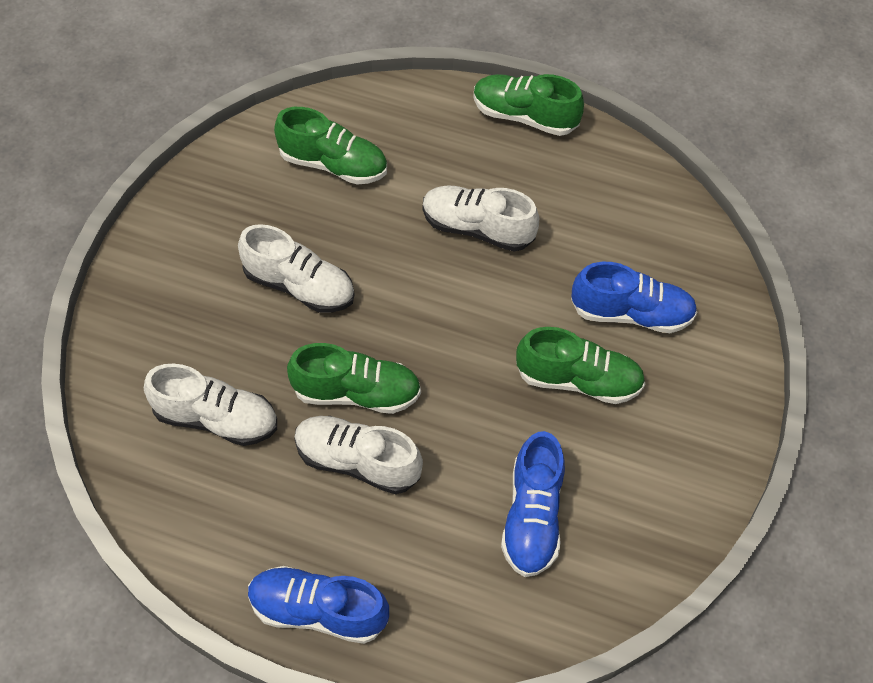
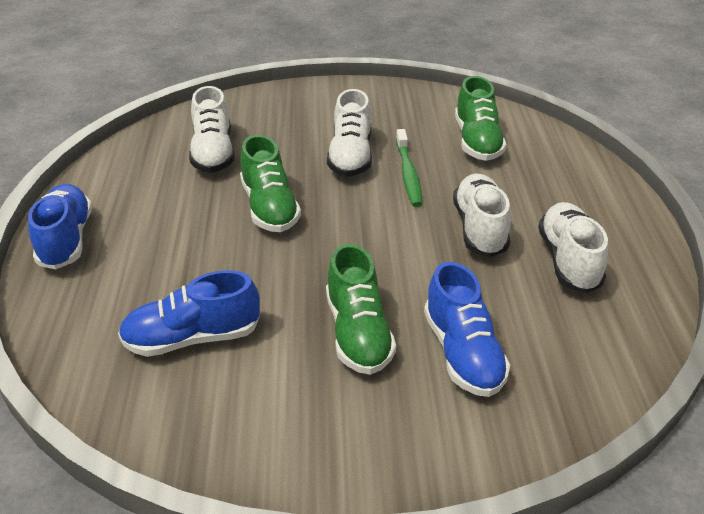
camera: 70 degrees right, 20 degrees down
white shoe [294,416,423,494] -> white shoe moved to [538,202,608,293]
green shoe [473,74,584,136] -> none
none -> green toothbrush [396,129,422,207]

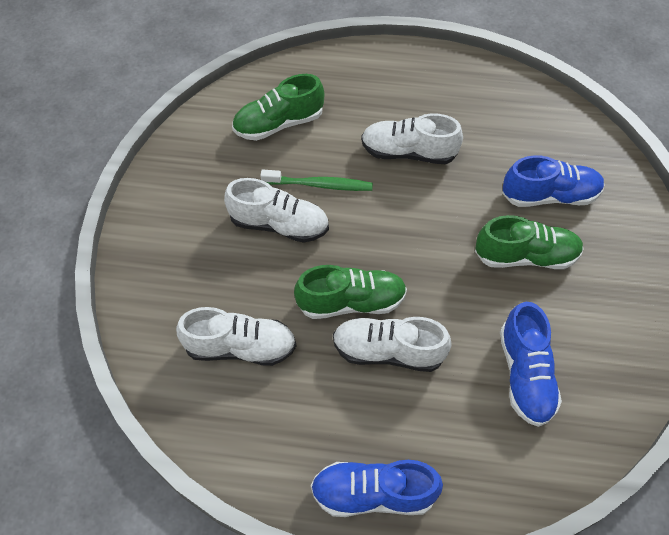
camera: 80 degrees left, 20 degrees up
green shoe [455,76,507,161] -> green shoe turned 150 degrees clockwise [232,74,325,141]
white shoe [538,202,608,293] -> white shoe moved to [333,317,452,372]

